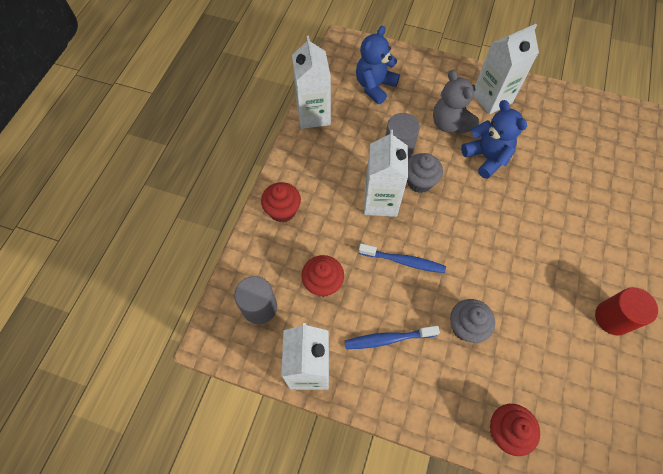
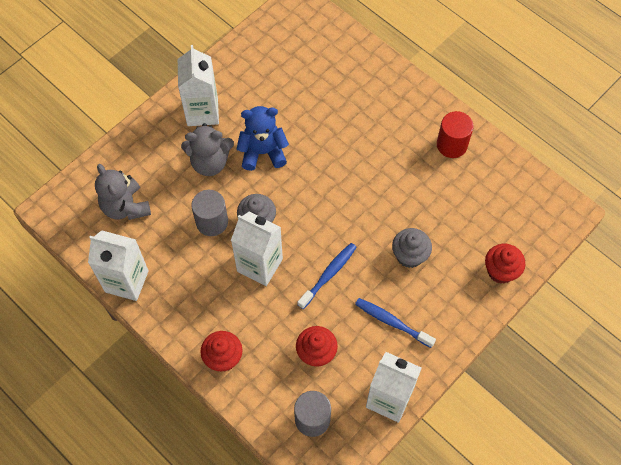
camera: 65 degrees left, 0 degrees up
blue toothbrush [345,326,440,349] -> blue toothbrush turned 105 degrees clockwise [355,298,436,348]
blue teddy bear [356,26,400,104] -> grey teddy bear [95,164,151,220]

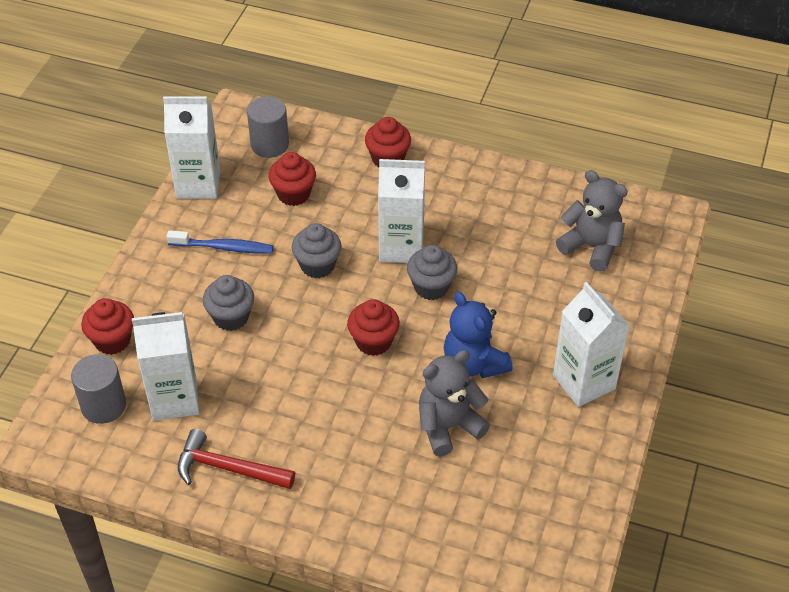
camera: 155 degrees right, 15 degrees down
white carton [88,230,149,301] -> white carton moved to [132,312,199,421]
grey teddy bear [181,123,234,176] -> grey teddy bear moved to [419,350,490,456]
grey cylinder [191,190,228,236] -> grey cylinder moved to [71,354,126,424]
blue teddy bear [236,106,289,171] -> blue teddy bear turned 90 degrees clockwise [443,292,512,378]
blue toothbrush [297,243,357,309] -> grey cupcake [292,223,342,278]
red cylinder [437,111,474,158] -> red hammer [178,429,295,489]
none -> red cupcake [347,299,400,356]

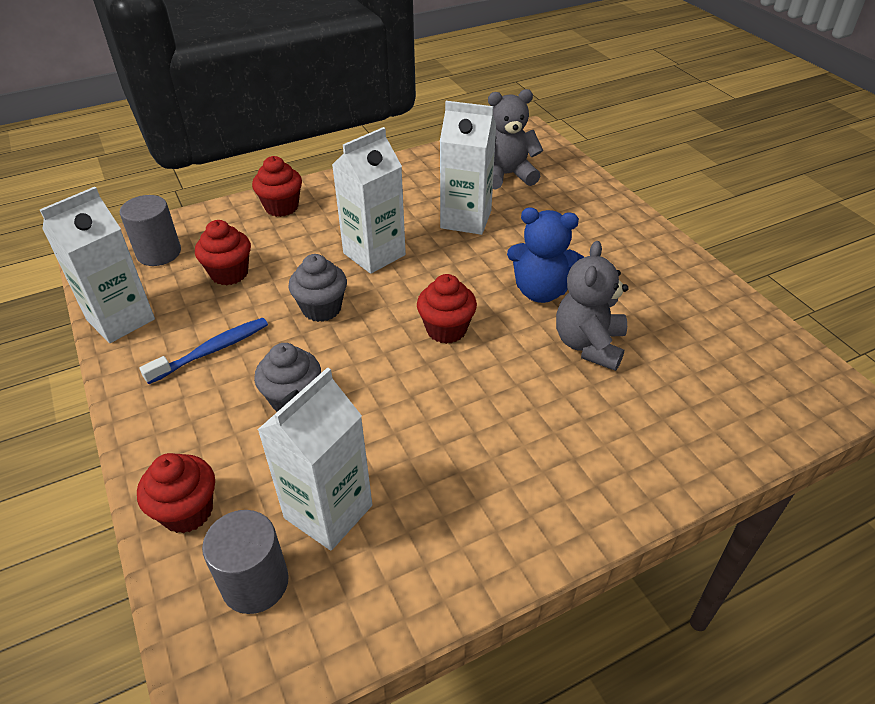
camera: 45 degrees left, 5 degrees down
red hammer [178,429,295,489] -> none
grey cupcake [407,245,457,300] -> none
white carton [553,282,630,407] -> white carton moved to [440,101,496,235]

